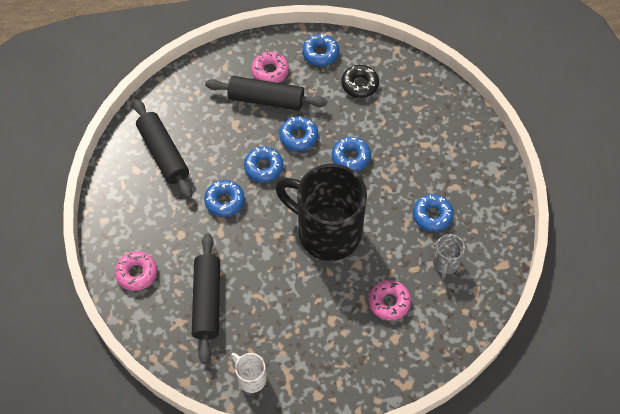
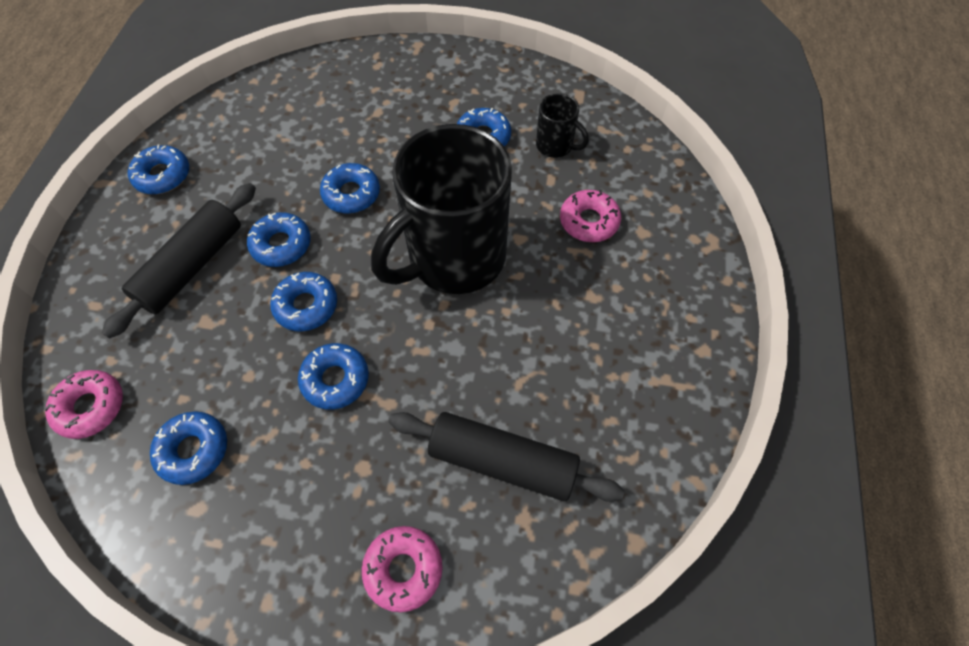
camera: 70 degrees left, 0 degrees up
black rolling pin [133,99,192,199] -> blue donut [150,411,227,485]
white mug [231,353,267,393] -> none
pink donut [251,52,289,83] -> pink donut moved to [44,370,123,439]
black donut [341,65,379,98] -> none
grey mug [433,234,465,279] -> black mug [536,93,589,158]

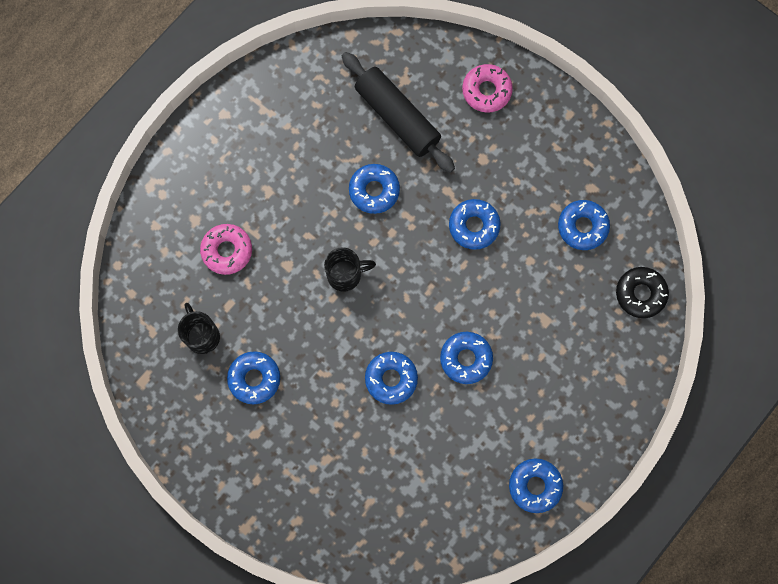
camera: 150 degrees left, 15 degrees up
pink donut [44,370,123,439] -> black donut [616,267,669,318]
black rolling pin [102,183,256,339] -> none
blue donut [270,272,337,331] -> blue donut moved to [349,164,400,214]
black mug [371,124,512,294] -> black mug [324,247,376,292], size x0.42

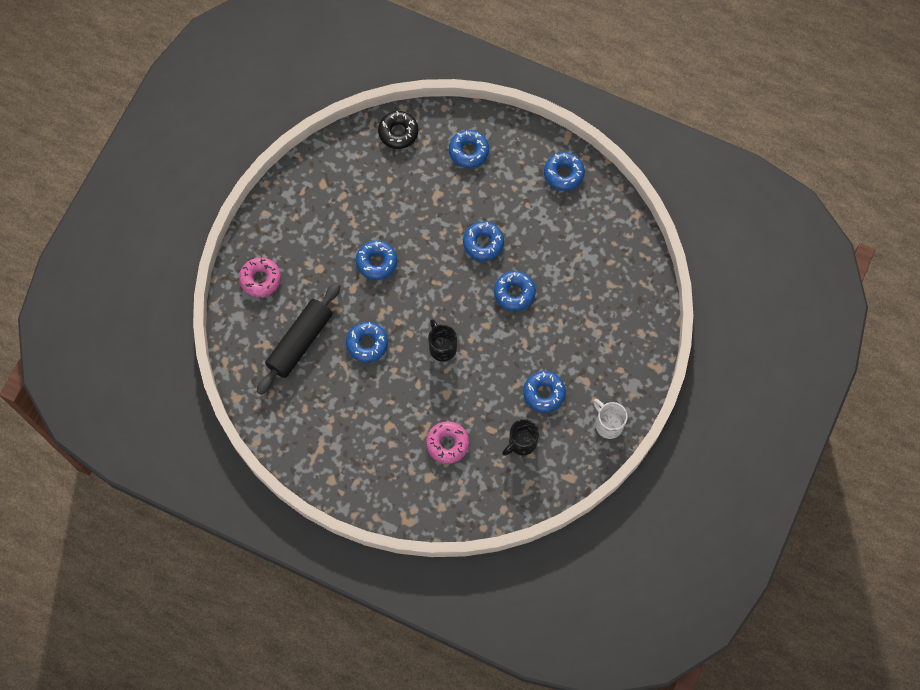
camera: 105 degrees left, 5 degrees down
blue donut [558,200,610,250] -> blue donut moved to [449,130,489,168]
none -> white mug [593,399,628,439]

